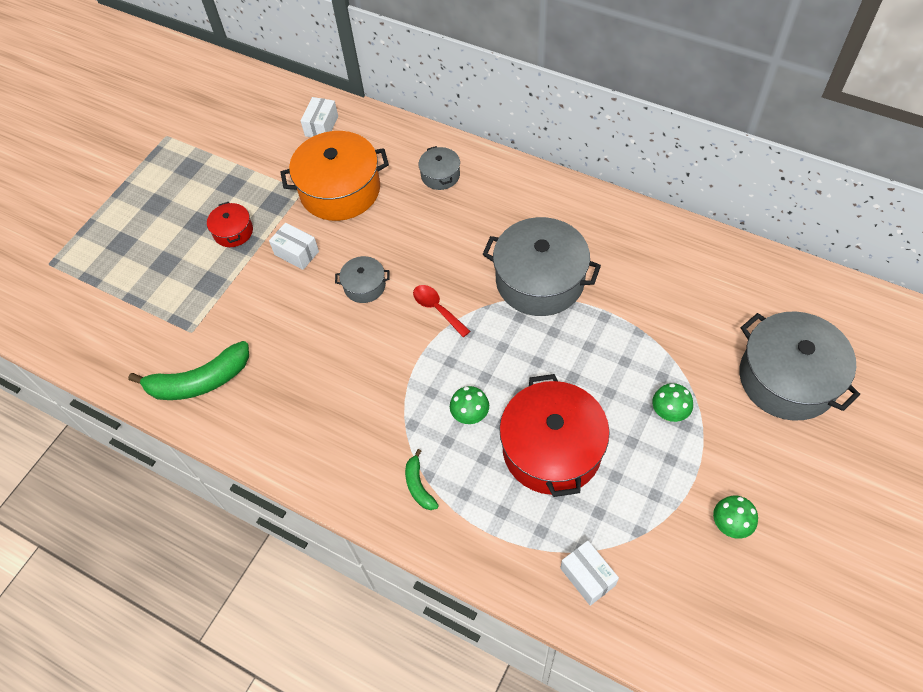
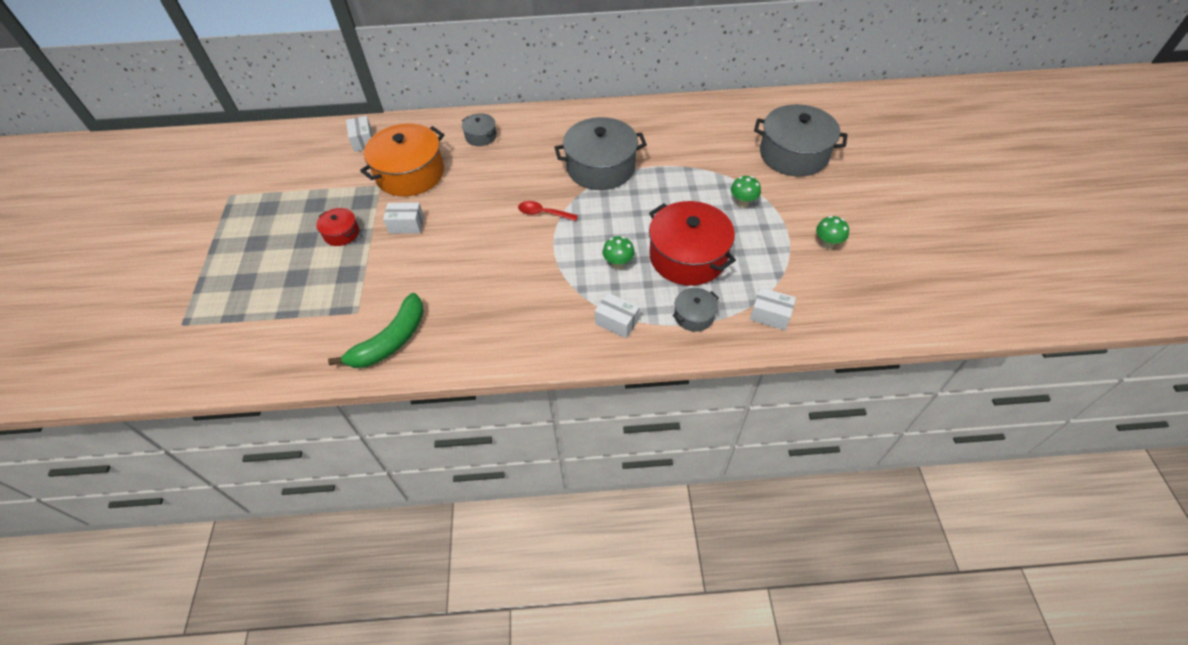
camera: 35 degrees left, 5 degrees down
grey pot [335,256,390,303] -> grey pot moved to [672,288,719,332]
green banana [405,449,439,510] -> white box [595,293,640,338]

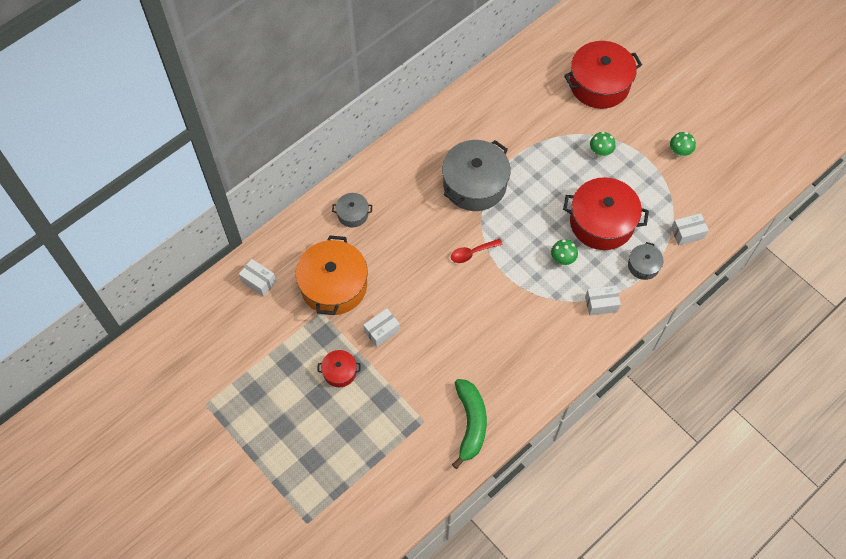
camera: 40 degrees left, 10 degrees up
grey pot [754,104,847,176] -> red pot [564,41,642,109]

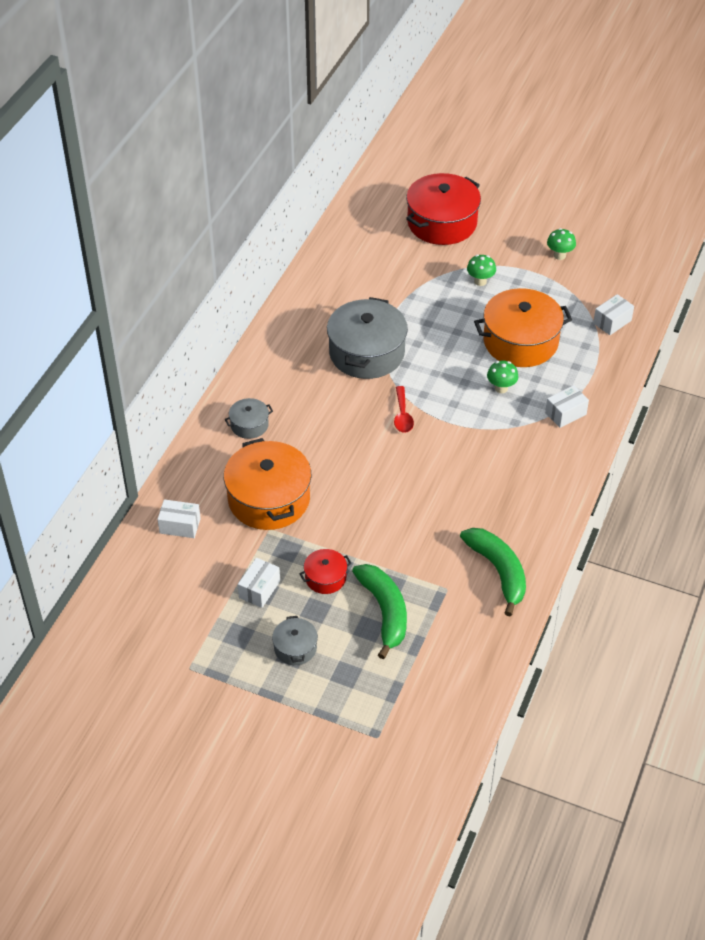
camera: 25 degrees left, 15 degrees down
white box [363,308,400,347] -> white box moved to [238,558,280,608]
red spoon [451,239,503,263] -> red spoon turned 45 degrees counterclockwise [394,386,414,433]
red pot [563,177,649,250] -> orange pot [474,288,572,367]
grey pot [628,242,663,280] -> grey pot moved to [272,616,318,665]
none -> green banana [352,564,407,659]

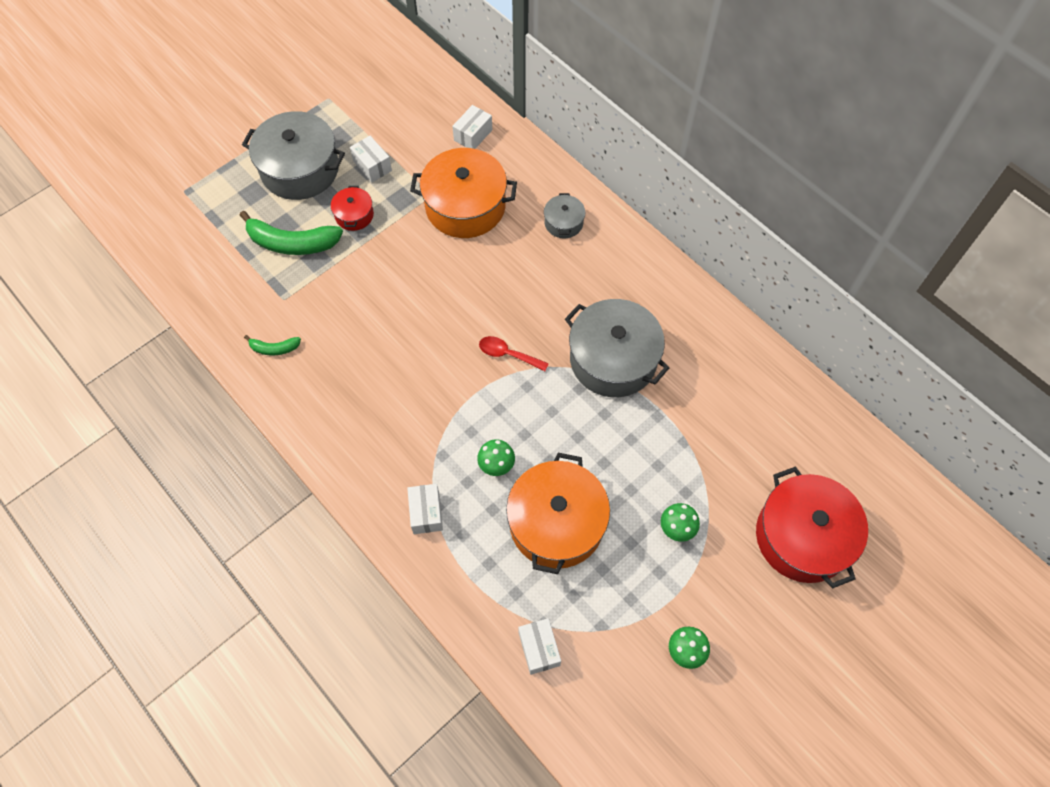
camera: 115 degrees right, 15 degrees up
grey pot [272,616,318,665] -> grey pot [242,111,345,200], size x2.07
green banana [460,528,526,616] -> green banana [244,335,301,355], size x0.50

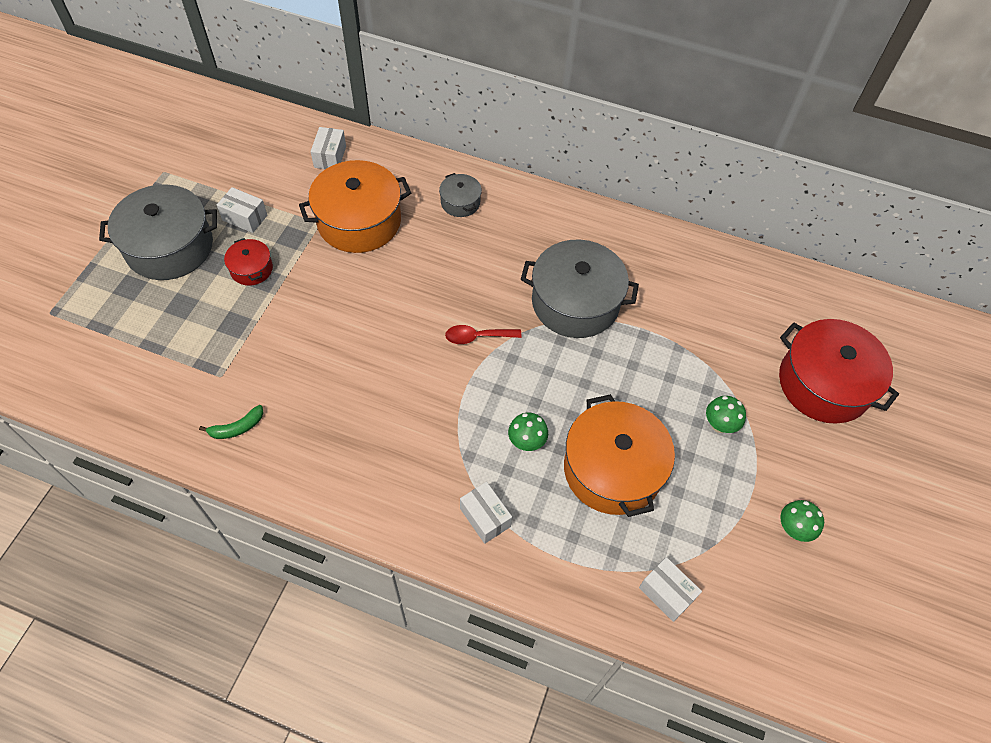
camera: 30 degrees left, 5 degrees down
green banana [240,211,343,255] -> none

